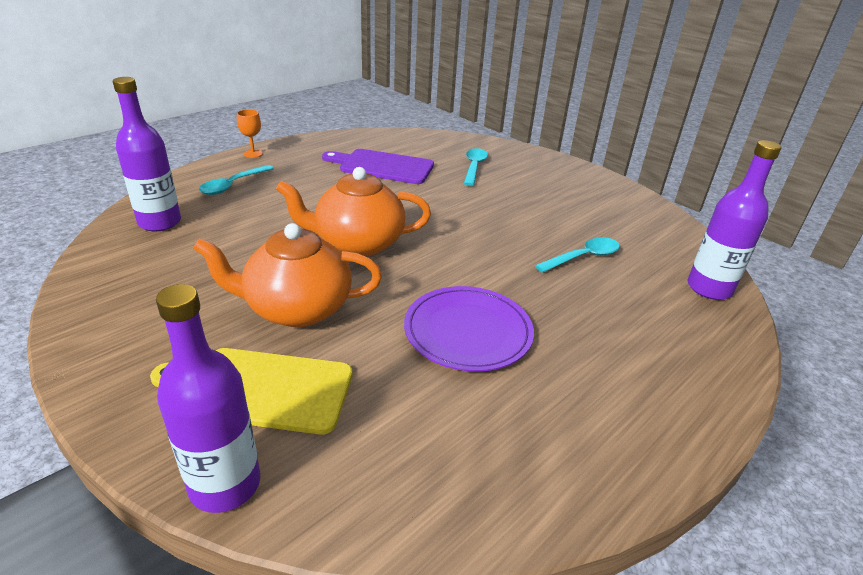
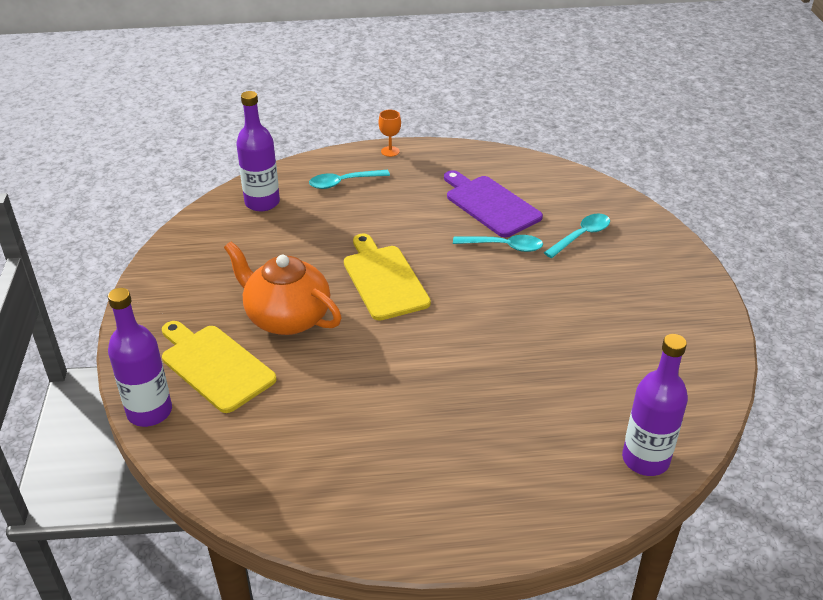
camera: 40 degrees right, 5 degrees up
orange teapot [276,167,431,257] -> yellow cutting board [344,233,431,321]
purple plate [404,286,534,372] -> none
turquoise spoon [535,237,620,273] -> turquoise spoon moved to [453,235,543,252]

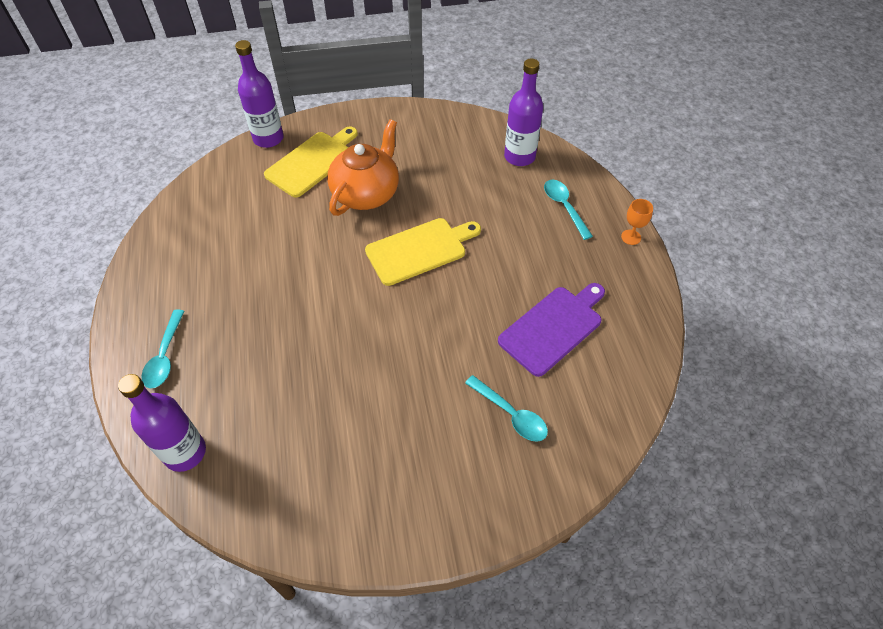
camera: 85 degrees right, 15 degrees up
turquoise spoon [453,235,543,252] -> turquoise spoon moved to [142,309,185,388]

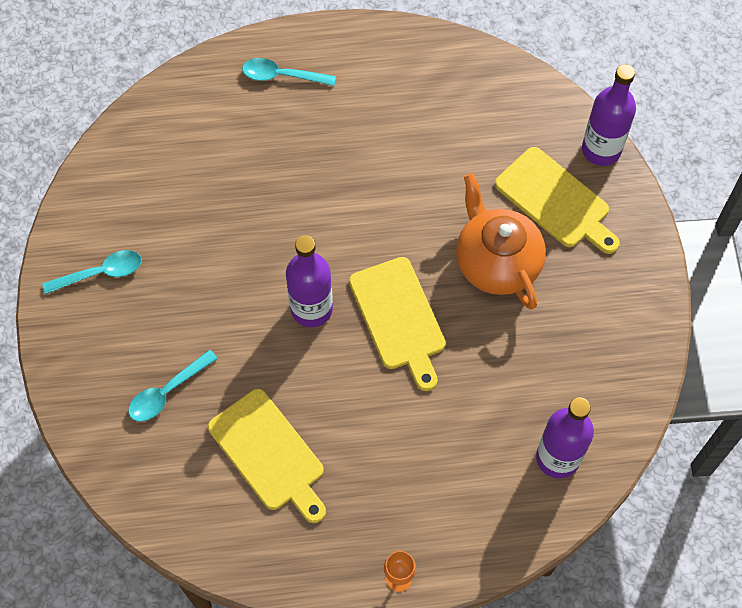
camera: 95 degrees right, 10 degrees up
purple bottle [118,374,206,472] -> purple bottle moved to [286,235,333,327]
orange teapot [327,119,399,216] -> orange teapot turned 150 degrees counterclockwise [456,173,546,310]
purple cutting board [498,283,605,377] -> yellow cutting board [208,389,326,523]
turquoise spoon [544,180,593,240] -> turquoise spoon moved to [42,250,142,295]

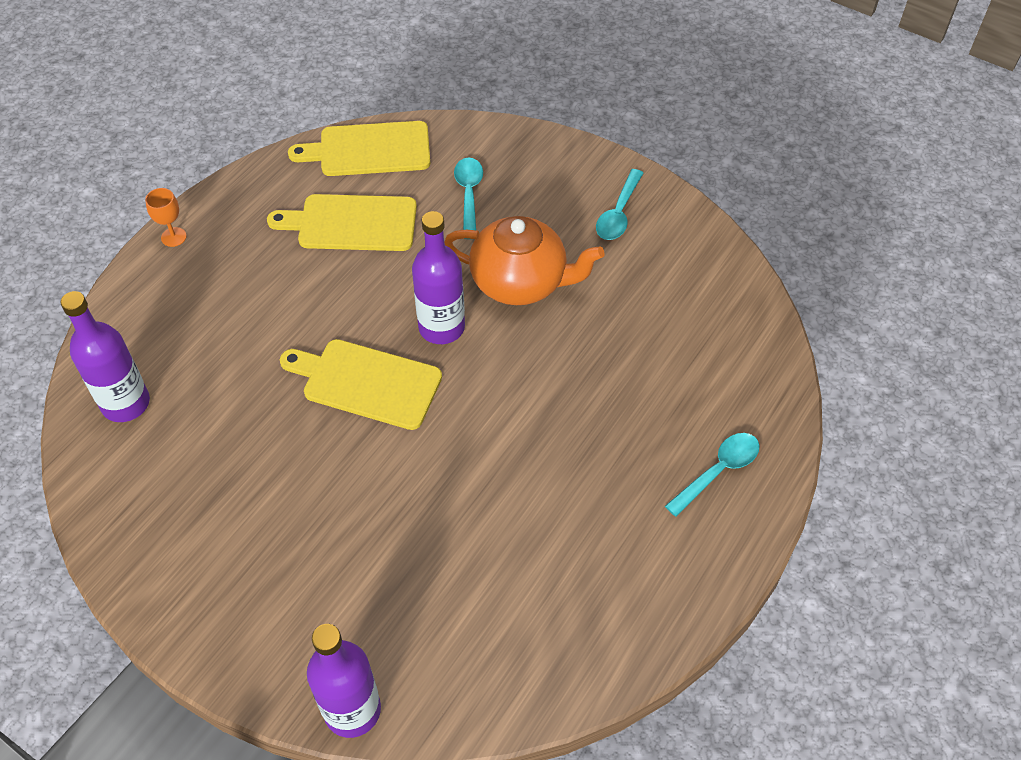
camera: 130 degrees right, 10 degrees down
orange teapot [456,173,546,310] -> orange teapot moved to [444,216,605,305]
yellow cutting board [495,147,620,254] -> yellow cutting board moved to [288,121,430,176]

